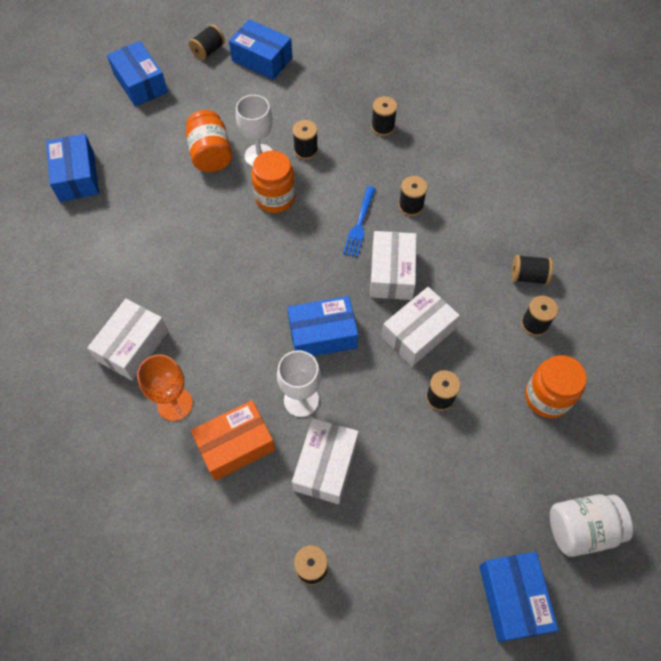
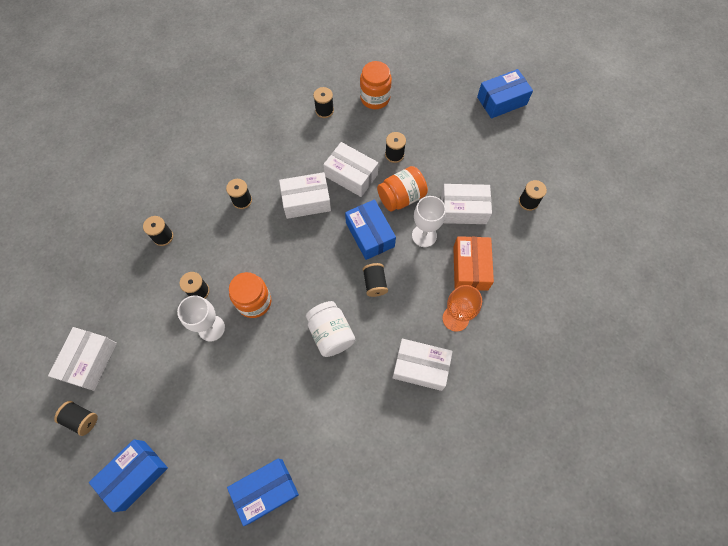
camera: 105 degrees left, 5 degrees up
orange jar [186,110,232,172] -> orange jar moved to [377,166,428,212]
orange box [191,400,275,481] -> orange box turned 45 degrees clockwise [453,236,494,291]
blue box [229,19,292,80] -> white box [48,327,117,391]
blue fork [343,186,376,257] -> none
black spool [511,255,553,285] -> black spool moved to [363,263,388,297]
white jar [550,494,633,557] -> white jar moved to [306,301,355,357]

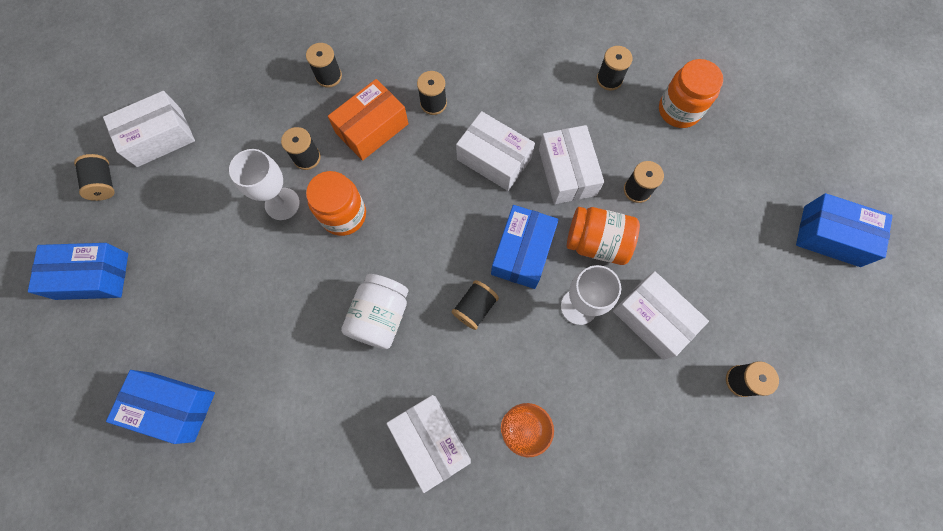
camera: 45 degrees right, 5 degrees up
orange box [453,236,494,291] -> orange box moved to [328,79,408,161]

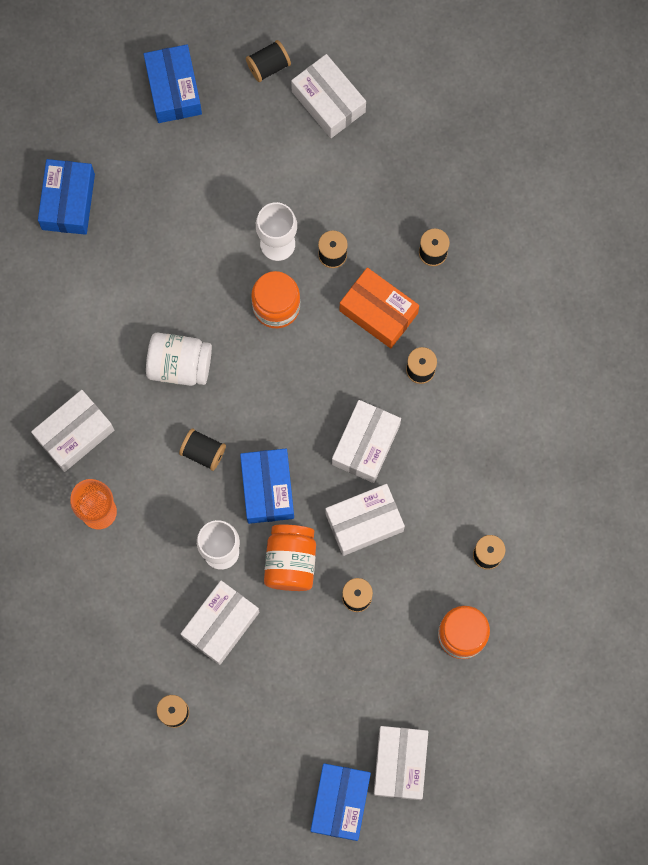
camera: 80 degrees right, 5 degrees up
blue box [491,205,559,289] -> blue box turned 75 degrees clockwise [240,449,294,524]
none -> white box [373,726,428,800]

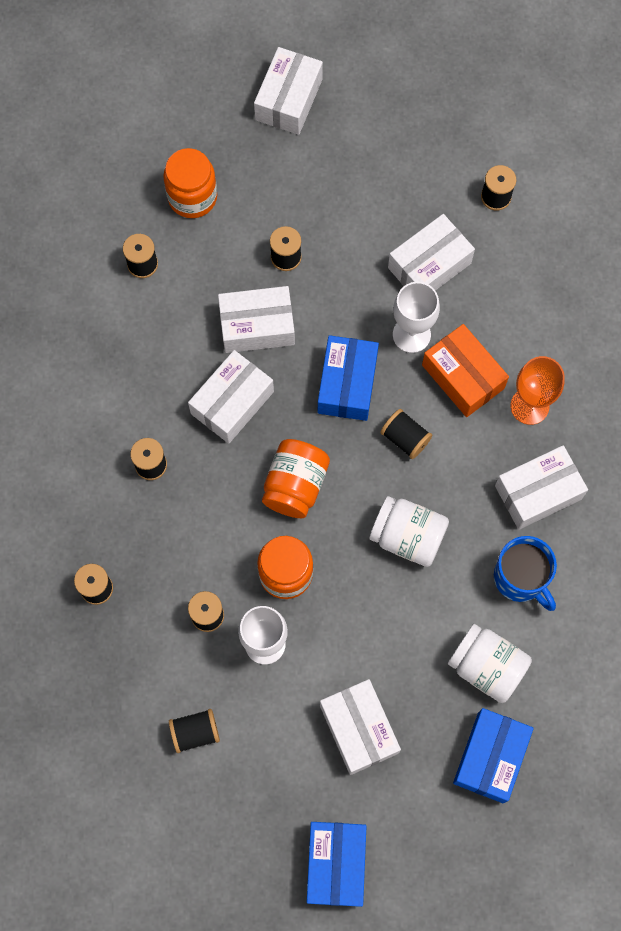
camera: 165 degrees left, 5 degrees down
black spool [246,40,291,82] -> black spool moved to [169,709,220,753]
orange jar [264,524,316,591] -> orange jar moved to [262,439,330,518]
white box [291,54,366,138] -> white box moved to [320,679,401,775]
blue box [311,763,371,841] -> none
orange box [340,268,419,348] -> orange box moved to [422,324,509,417]
none -> white jar [448,624,532,703]
none -> blue mug [494,536,557,611]

